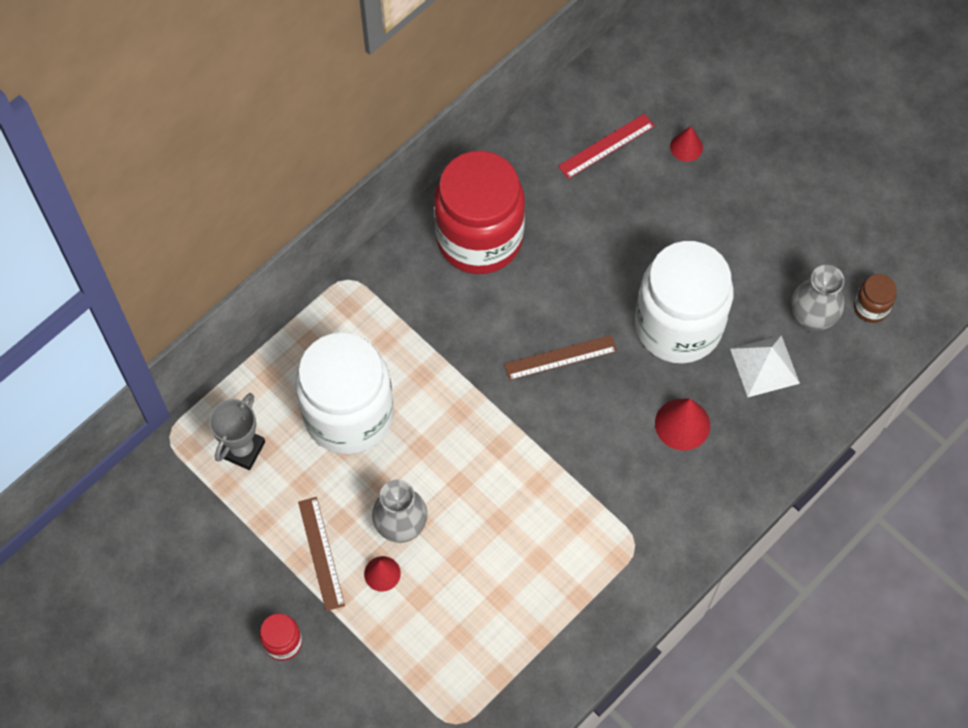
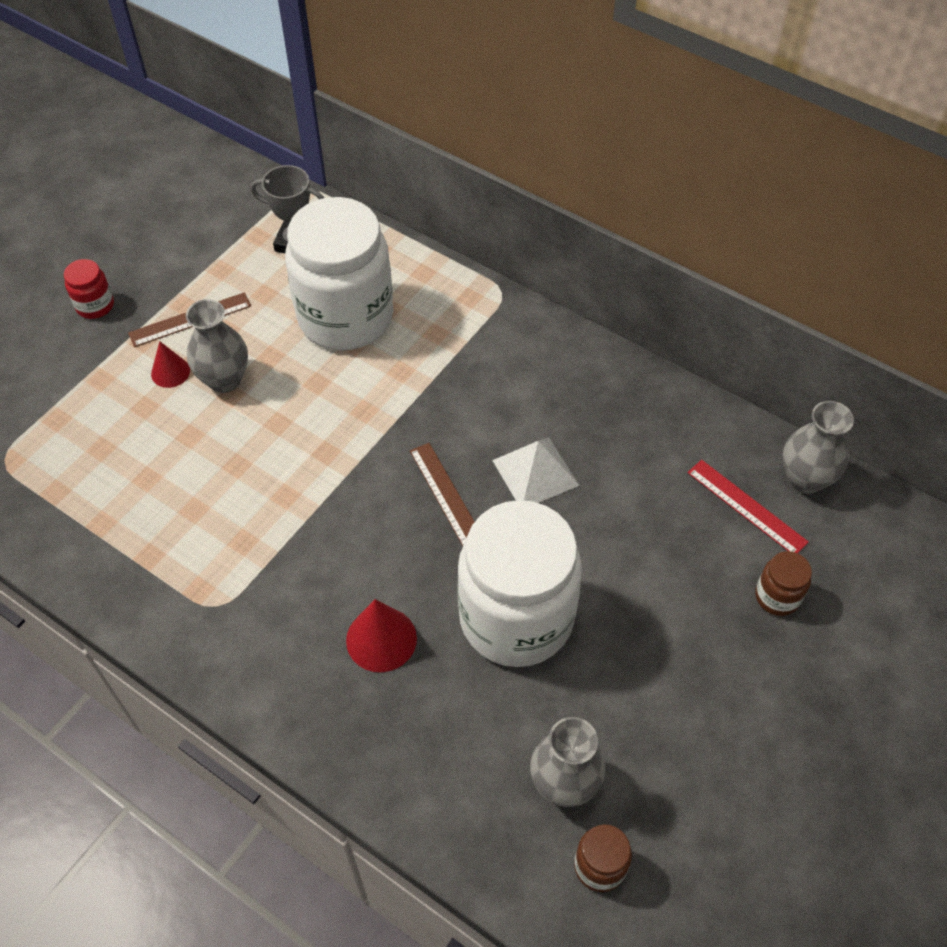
camera: 80 degrees right, 10 degrees down
red jar [434,151,525,274] -> none
red cone [670,126,703,162] -> brown jar [755,551,812,616]
white pyramid [730,335,800,397] -> white pyramid moved to [492,438,579,503]
none -> grey vase [783,401,854,494]

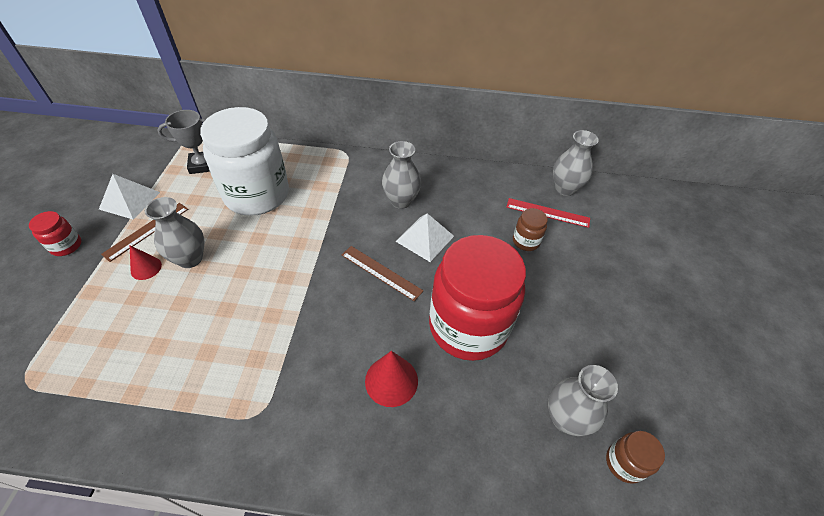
camera: 30 degrees left, 5 degrees down
white jar [457,500,582,667] -> red jar [429,235,526,361]
brown jar [755,551,812,616] -> brown jar moved to [513,208,548,251]
none -> white pyramid [99,174,160,220]
none -> grey vase [382,141,421,209]

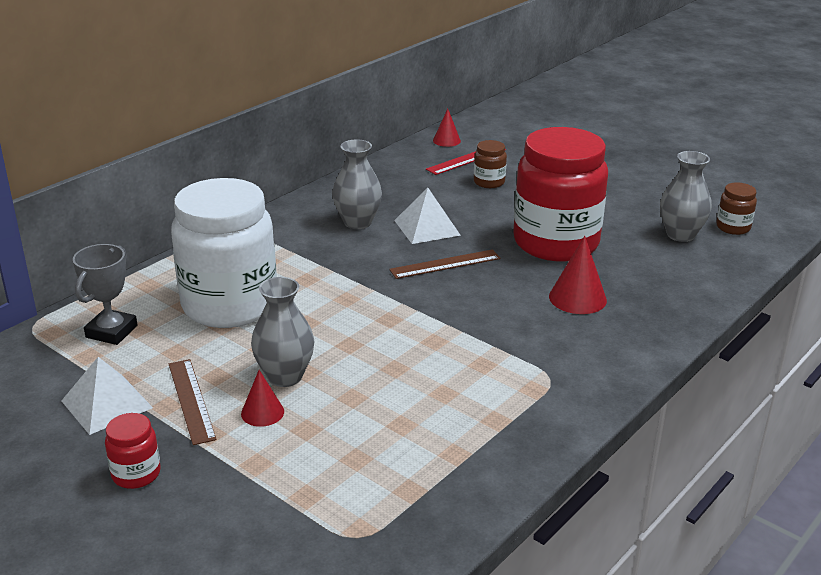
camera: 55 degrees left, 20 degrees down
grey vase [553,130,599,196] -> red cone [433,109,461,147]

